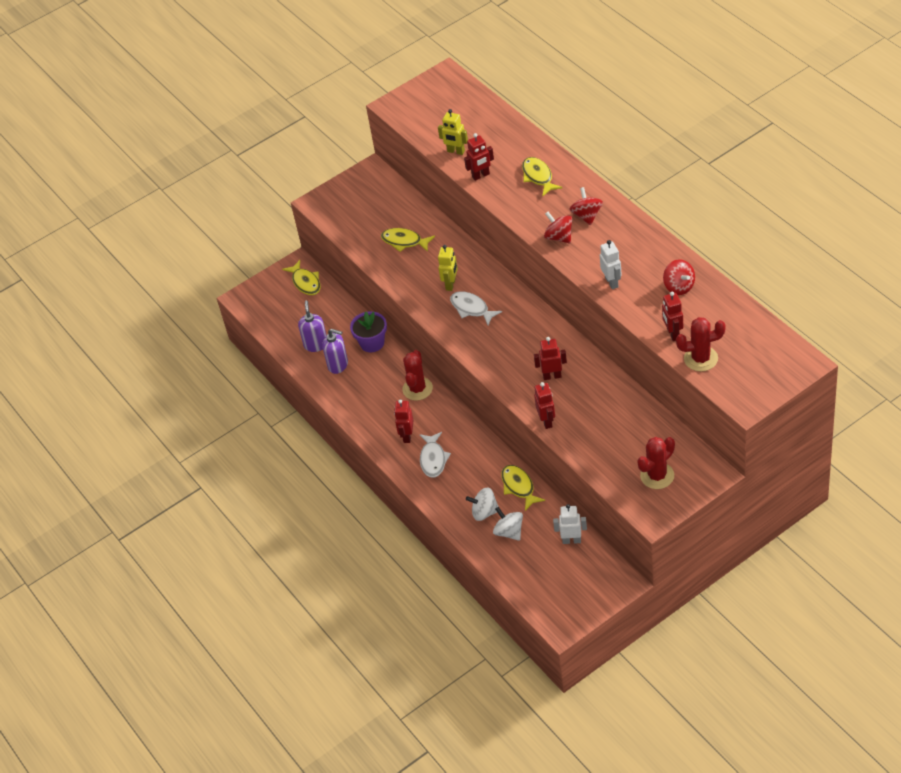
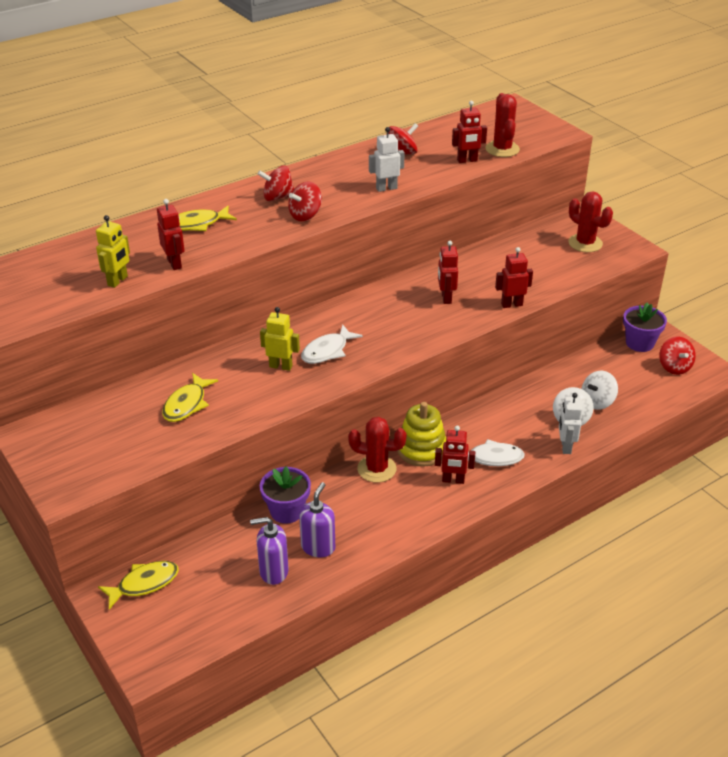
camera: 95 degrees left, 10 degrees down
yellow fish [501,465,545,511] -> none
white robot [553,504,587,544] -> white robot moved to [559,393,582,454]
none -> yellow stacking toy [397,402,446,467]
none -> purple flower pot [623,303,667,352]
none -> red spinning top [659,337,696,375]

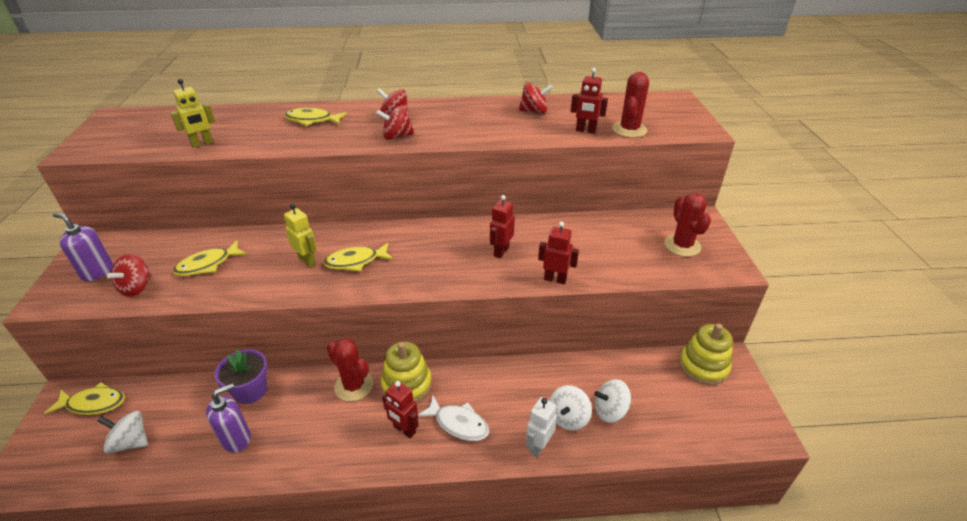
camera: 30 degrees right, 0 degrees up
red robot [157,199,185,270] -> none
purple soap dispenser [250,517,289,585] -> purple soap dispenser moved to [53,213,113,281]
white fish [301,324,363,364] -> yellow fish [323,243,393,272]
white robot [369,127,405,192] -> none
purple flower pot [623,303,667,352] -> yellow stacking toy [679,324,733,385]
red spinning top [659,337,696,375] -> red spinning top moved to [106,254,151,297]
none -> white spinning top [98,411,148,453]

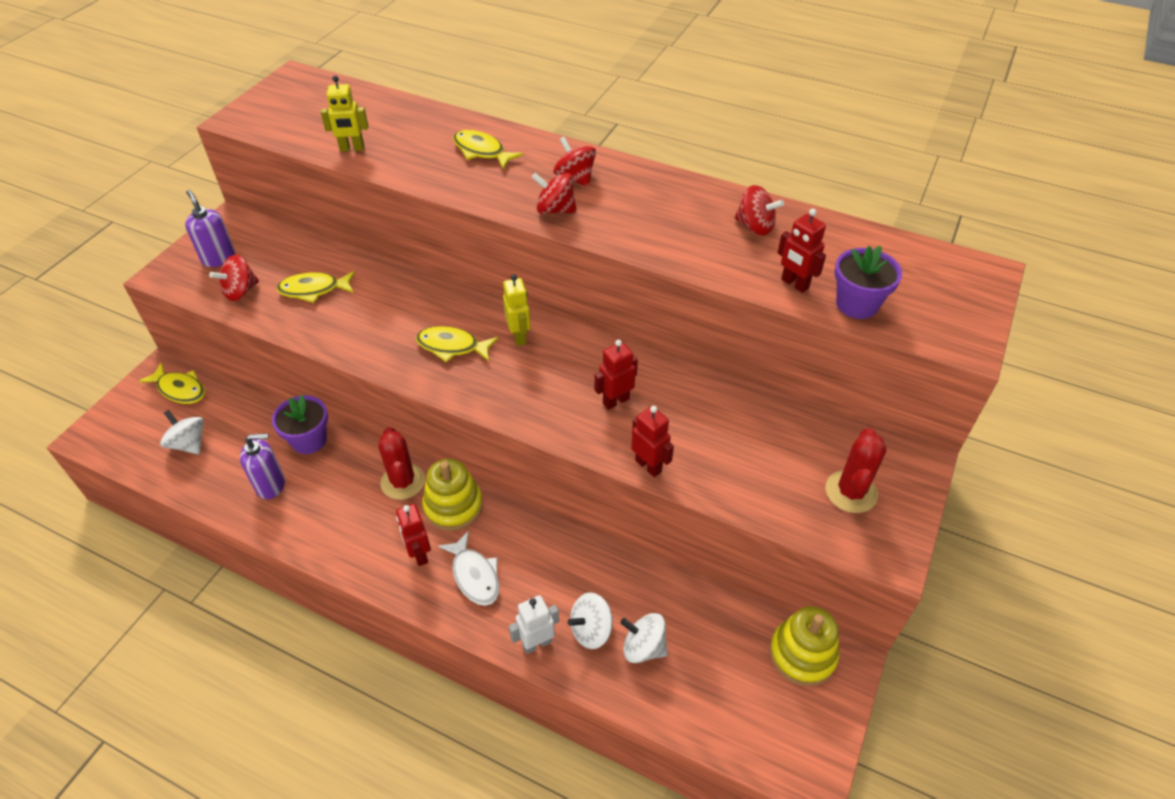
camera: 30 degrees right, 10 degrees up
yellow robot [284,204,317,267] -> yellow robot moved to [503,274,531,346]
red cactus [612,72,649,138] -> purple flower pot [835,246,902,319]

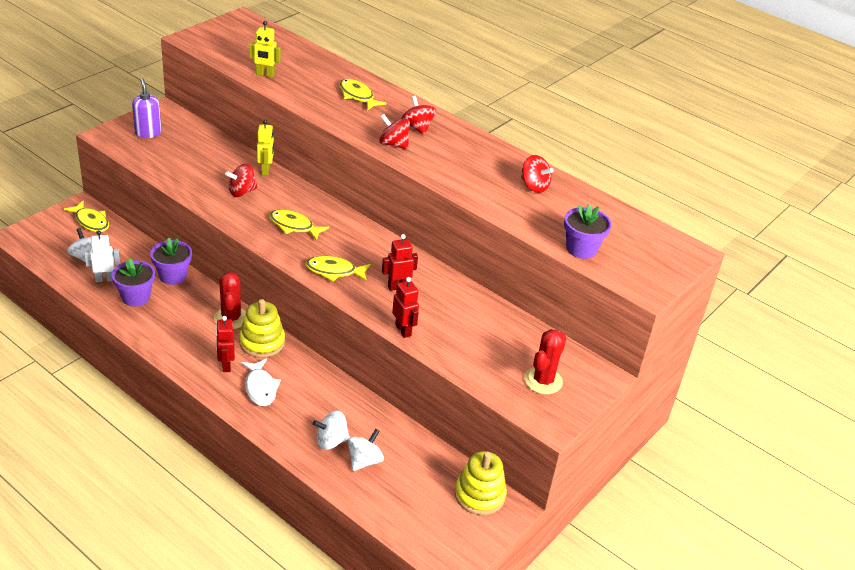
camera: 10 degrees right, 10 degrees down
red spinning top [209,255,259,301] -> red spinning top moved to [225,164,257,197]
purple soap dispenser [240,434,285,499] -> purple flower pot [112,258,155,306]
yellow fish [276,271,355,303] -> yellow fish moved to [306,256,371,282]
yellow robot [503,274,531,346] -> yellow robot moved to [257,120,274,175]
white robot [509,595,559,654] -> white robot moved to [84,230,120,282]
white spinning top [620,613,668,663] -> white spinning top turned 90 degrees clockwise [347,429,384,471]
red robot [778,209,826,293] -> none

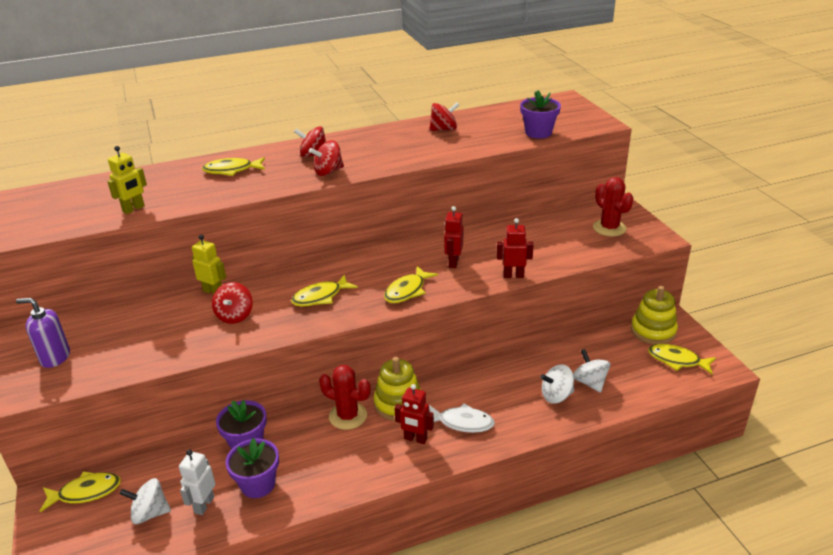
camera: 55 degrees left, 5 degrees down
white spinning top [313,410,350,450] -> white spinning top turned 60 degrees clockwise [540,364,574,403]
none -> yellow fish [648,344,716,375]

